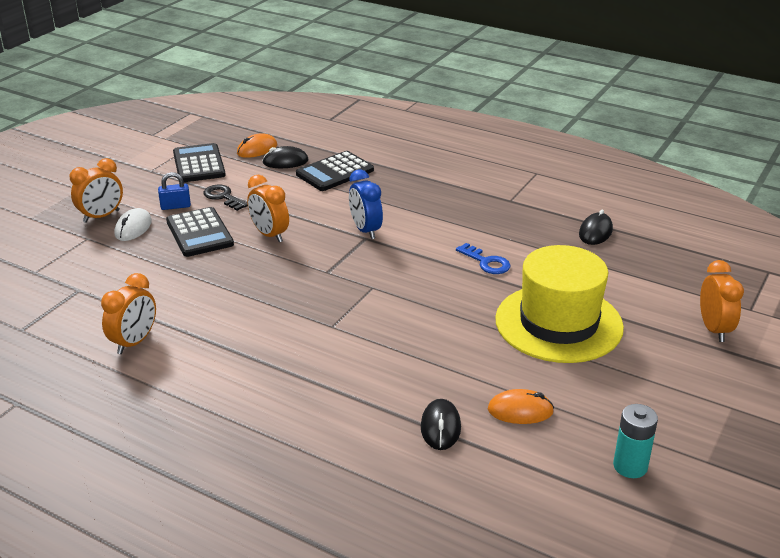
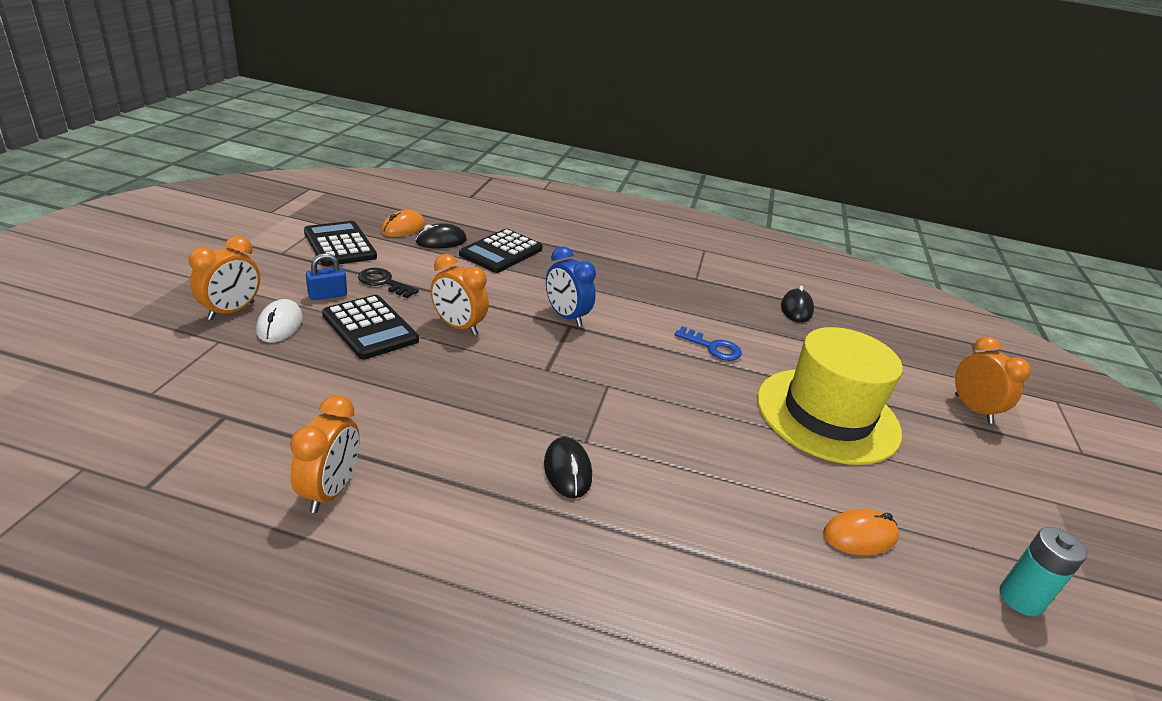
camera: 20 degrees left, 0 degrees up
black mouse [421,399,461,450] -> black mouse moved to [544,437,592,498]

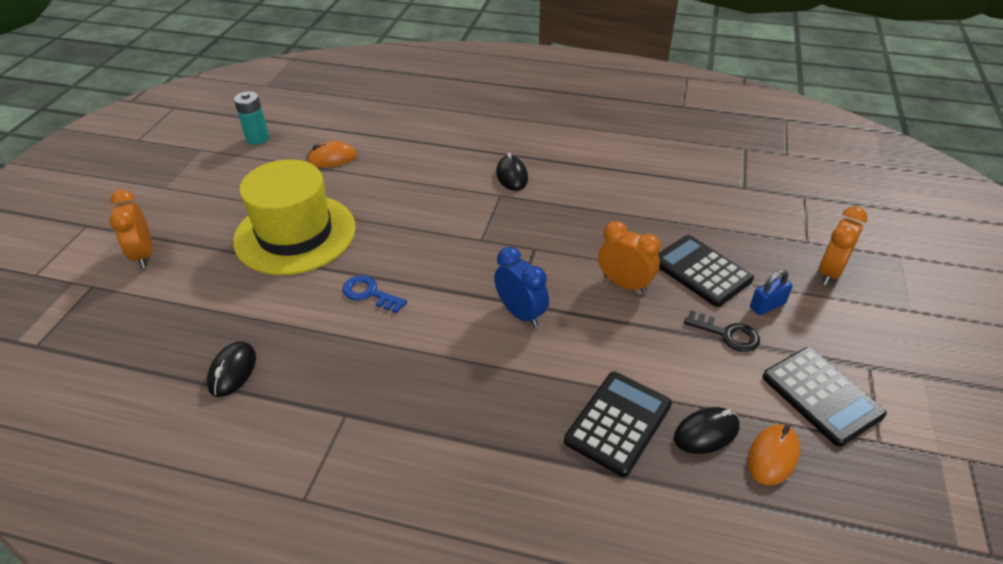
camera: 175 degrees left, 10 degrees up
white mouse [256,299,303,342] -> none
orange clock [290,395,360,513] -> none

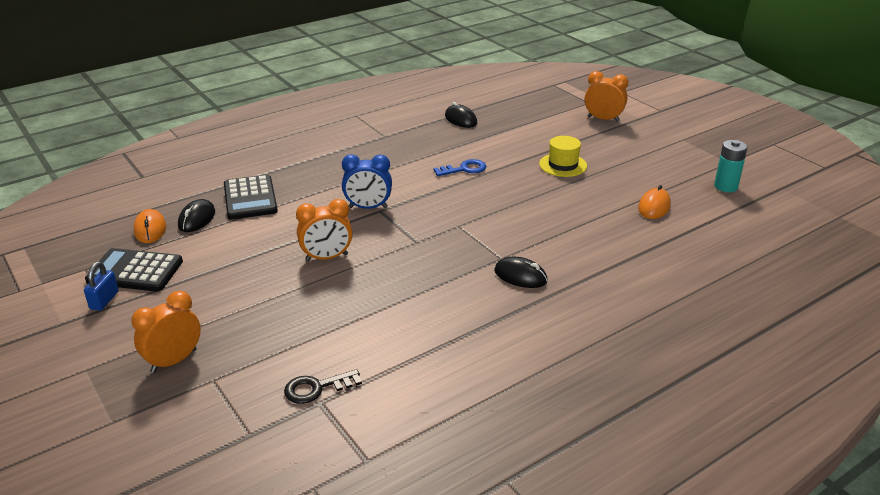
camera: 130 degrees right, 10 degrees down
yellow hat [233,159,356,275] -> yellow hat [539,136,587,177], size x0.48
black calculator [658,235,754,307] -> none
black key [684,310,760,352] -> black key moved to [284,369,362,404]
blue padlock [750,269,793,315] -> blue padlock moved to [84,262,119,311]
orange clock [819,206,868,285] -> orange clock turned 120 degrees counterclockwise [131,291,201,373]

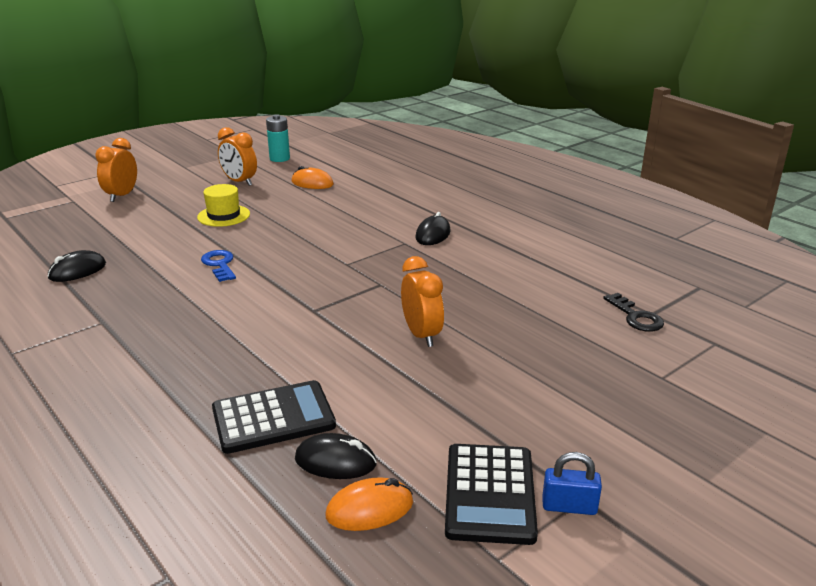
camera: 95 degrees left, 5 degrees down
orange clock [131,291,201,373] -> orange clock moved to [218,127,257,186]
blue clock [342,154,392,209] -> none

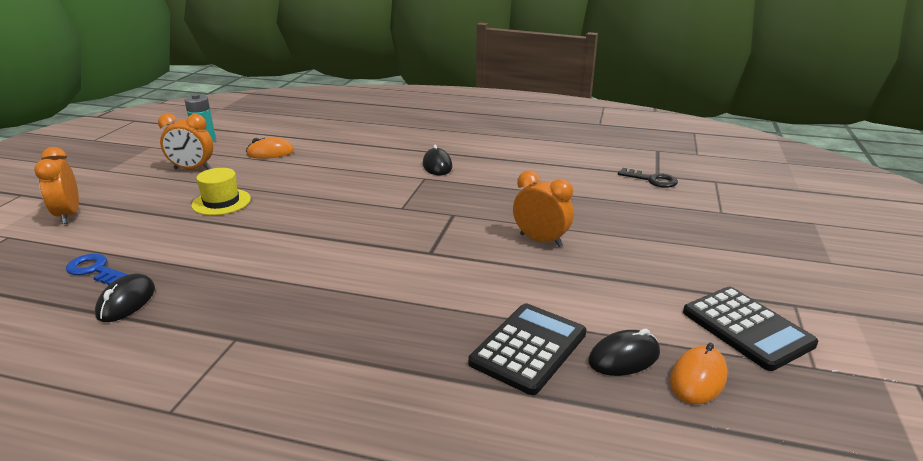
camera: 35 degrees left, 0 degrees up
blue key [201,250,236,282] -> blue key moved to [66,254,128,285]
blue padlock [542,452,602,515] -> none

